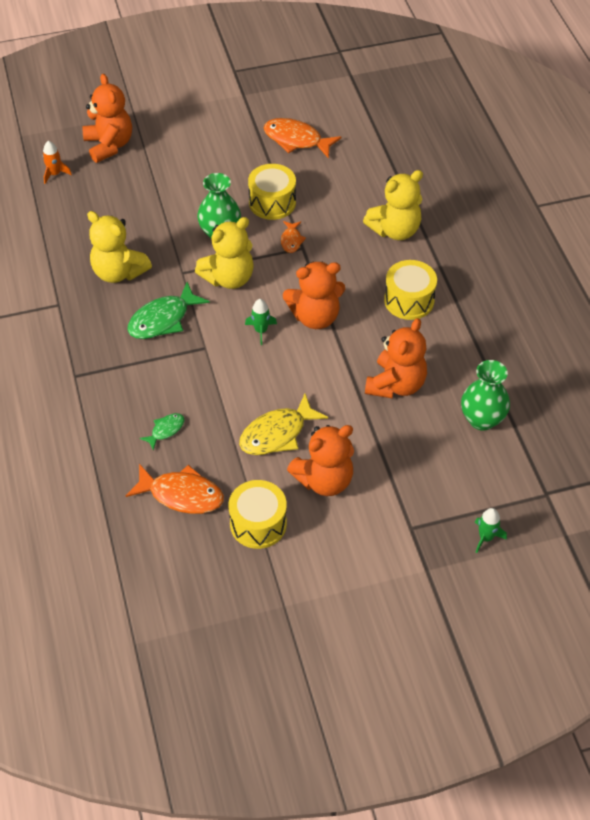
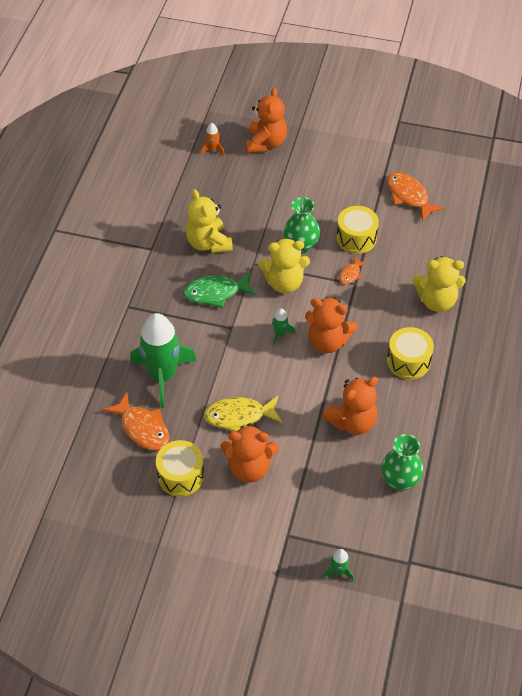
camera: 30 degrees right, 0 degrees up
green fish [140,413,184,451] -> green rocket [130,313,197,408]

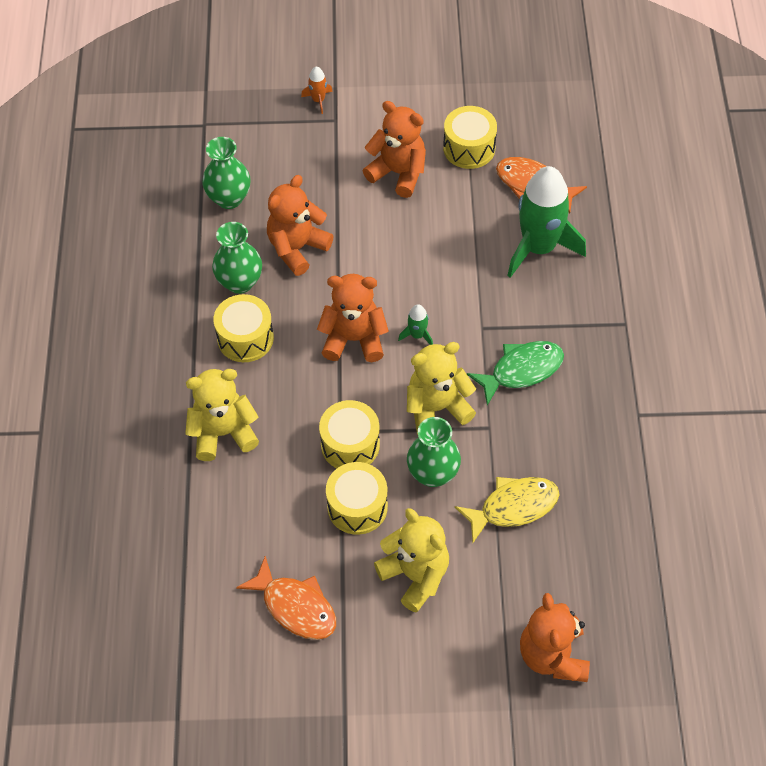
camera: 165 degrees right, 5 degrees up
yellow teddy bear [186,189,233,253] -> yellow teddy bear moved to [374,508,449,613]
orange rocket [201,123,225,155] -> orange rocket moved to [301,67,333,114]
yellow fish [204,396,282,432] -> yellow fish moved to [455,477,560,543]
orange teddy bear [220,423,279,483] -> orange teddy bear turned 45 degrees clockwise [363,101,426,198]
green rocket [323,549,354,581] -> none
orange fish [339,257,367,284] -> yellow drum [319,400,380,468]
none -> green vase [212,222,262,294]

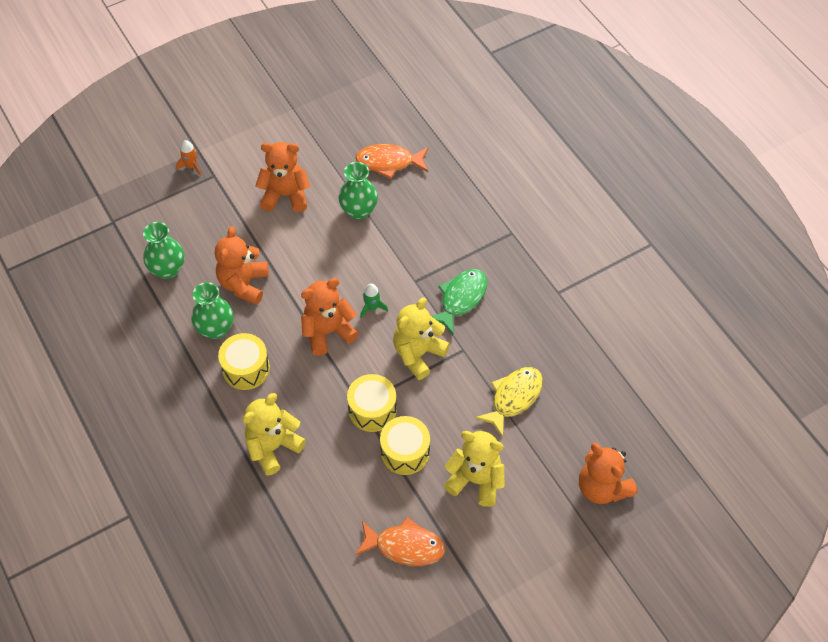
camera: 30 degrees left, 0 degrees up
green vase [407,417,461,487] -> green vase moved to [338,162,378,220]
yellow drum [443,106,497,169] -> none
green rocket [507,166,586,278] -> none

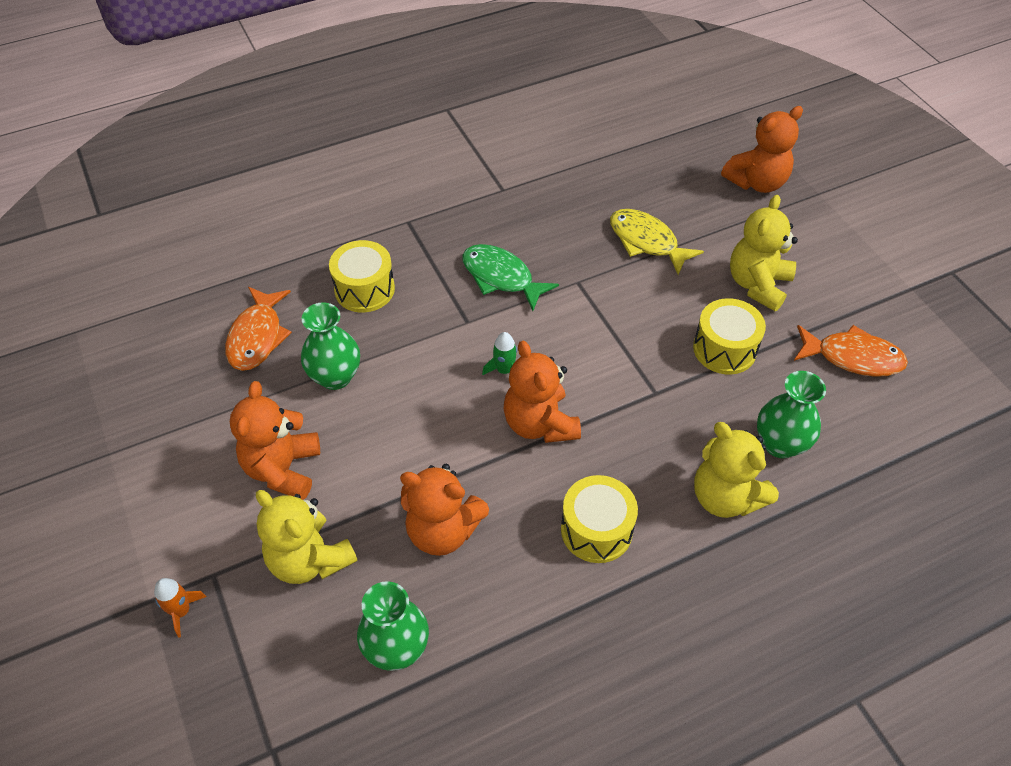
camera: 85 degrees left, 5 degrees down
green vase [191,282,233,339] -> green vase moved to [757,371,826,458]
yellow drum [347,374,397,432] -> yellow drum moved to [329,240,395,312]
orange fish [355,517,445,566] -> orange fish turned 90 degrees clockwise [794,325,908,377]
yellow teddy bear [393,298,450,380] -> yellow teddy bear moved to [256,490,358,584]

